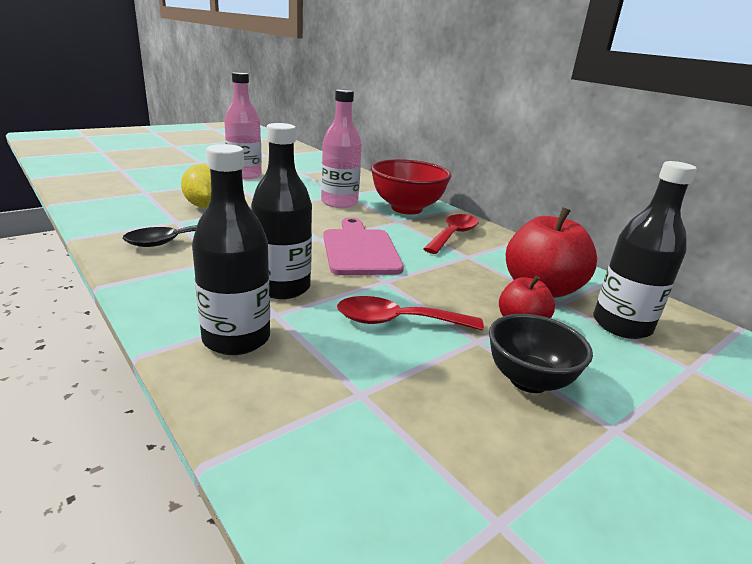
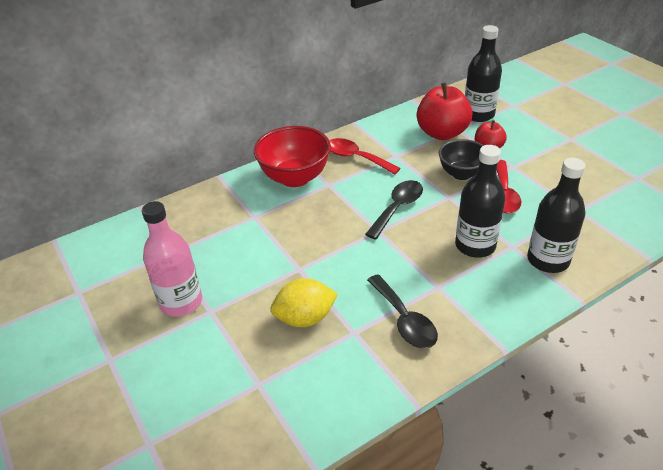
camera: 80 degrees left, 15 degrees up
pink bottle [321,89,362,208] -> none
pink cutting board [323,217,404,275] -> black spoon [365,180,423,240]
black bowl [489,314,593,393] -> black bowl moved to [439,139,484,180]

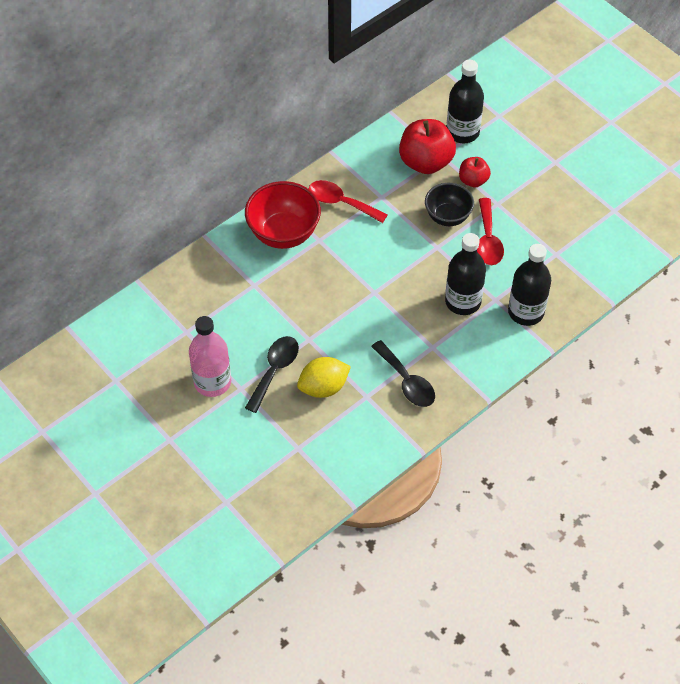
camera: 10 degrees left, 15 degrees up
black spoon [365,180,423,240] -> black spoon moved to [245,336,299,413]

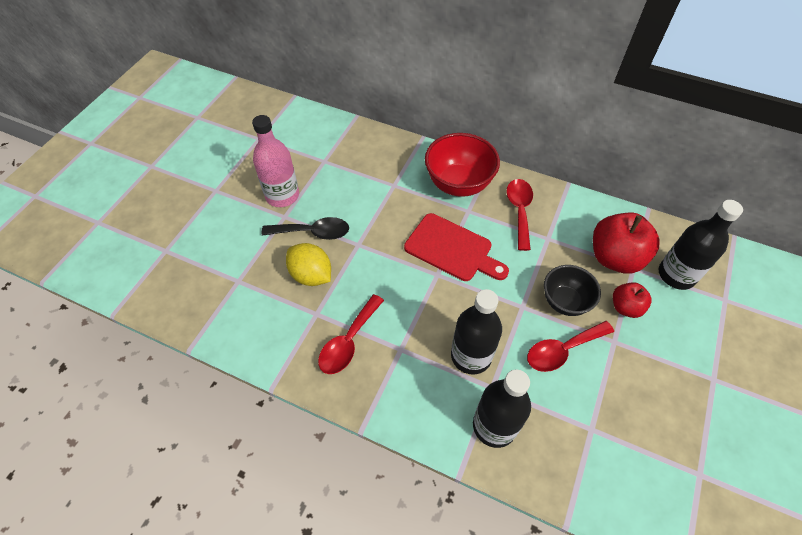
camera: 65 degrees right, 0 degrees up
black spoon [371,340,435,407] -> red spoon [318,294,384,374]
none -> red cutting board [404,213,509,281]

